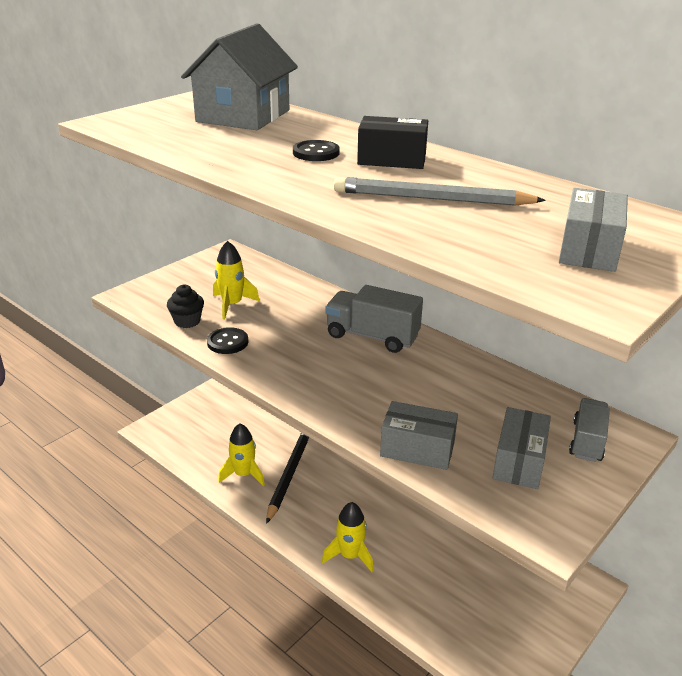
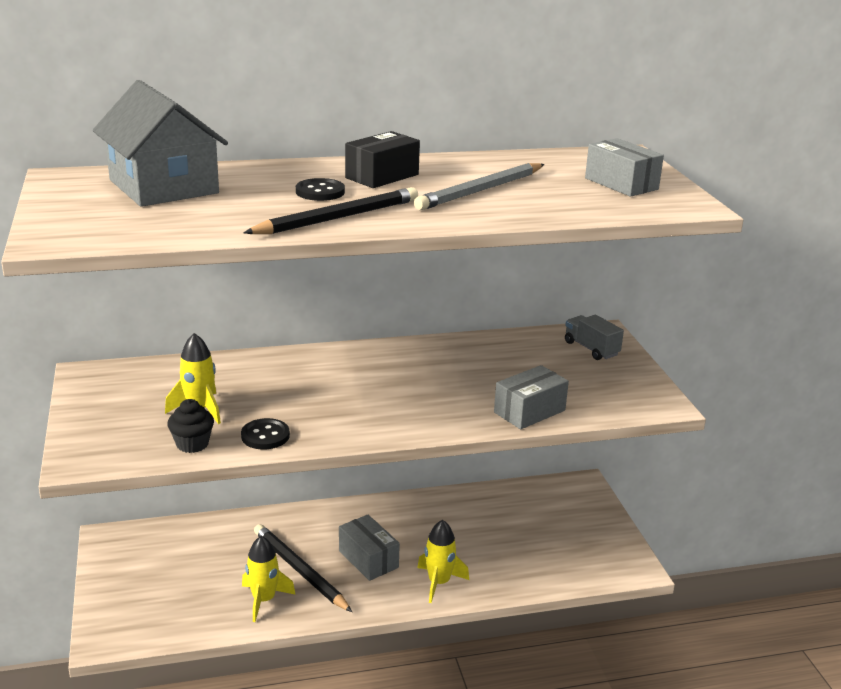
camera: 55 degrees left, 5 degrees down
grey truck [325,285,423,353] -> none
grey box [493,407,551,489] -> grey box moved to [339,514,400,581]
none -> black pencil [244,187,418,234]

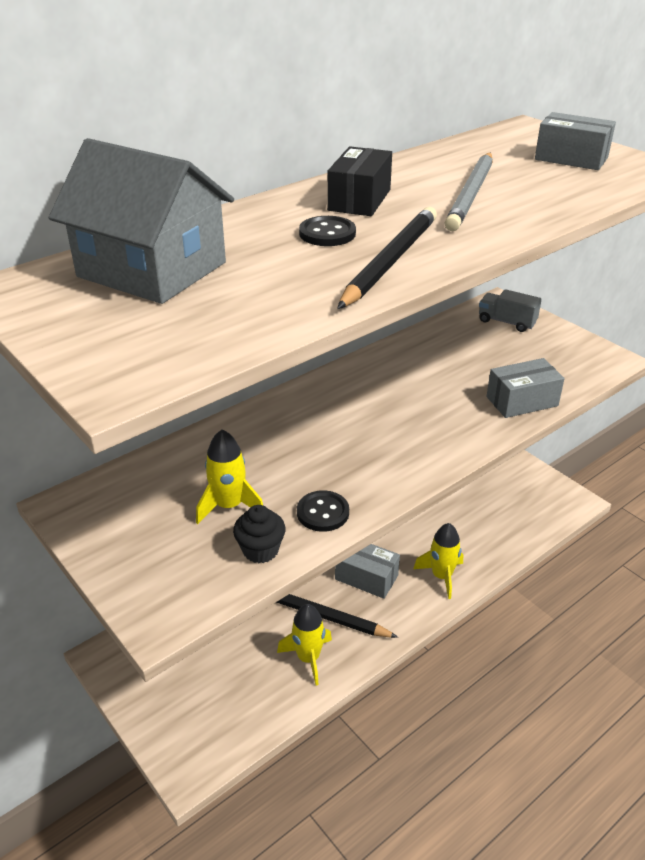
camera: 25 degrees left, 10 degrees up
grey box [494,365,569,429] -> grey box turned 45 degrees clockwise [486,358,565,418]

